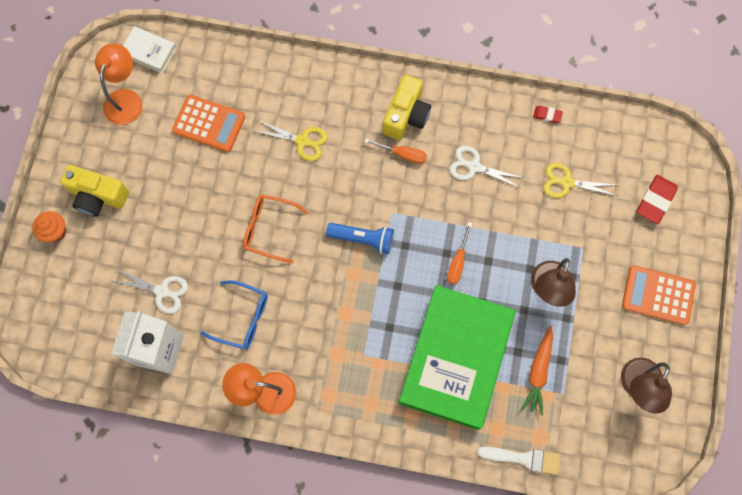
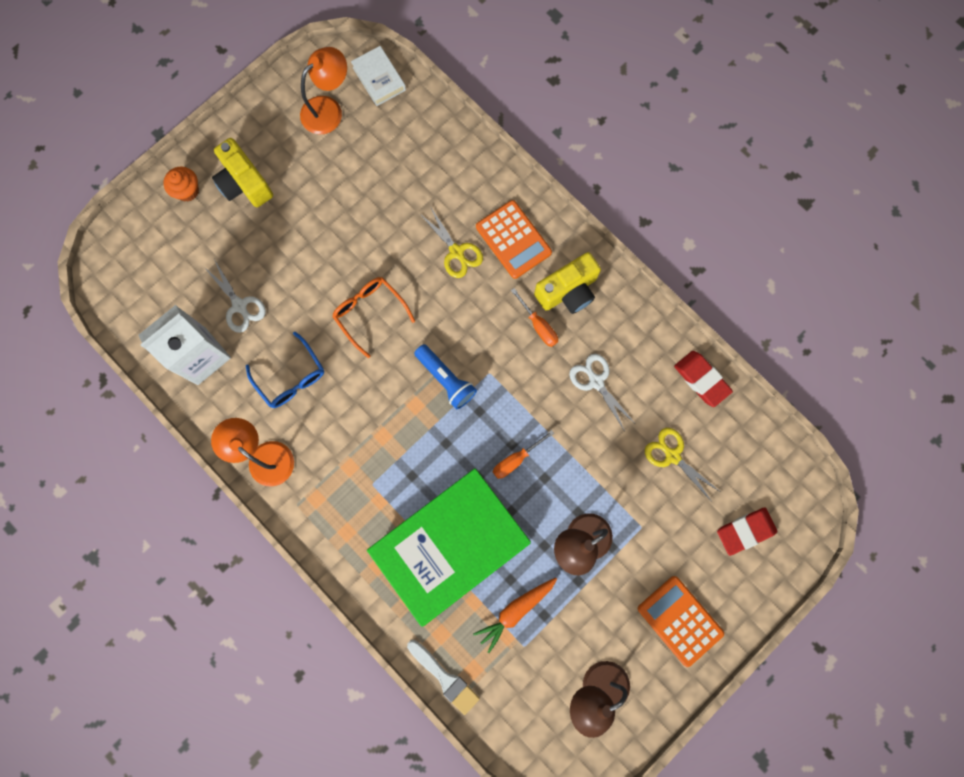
camera: 35 degrees right, 5 degrees up
orange calculator [172,95,245,152] -> orange calculator moved to [476,200,552,279]
red eraser [533,106,563,123] -> red eraser [674,351,733,407], size x1.84

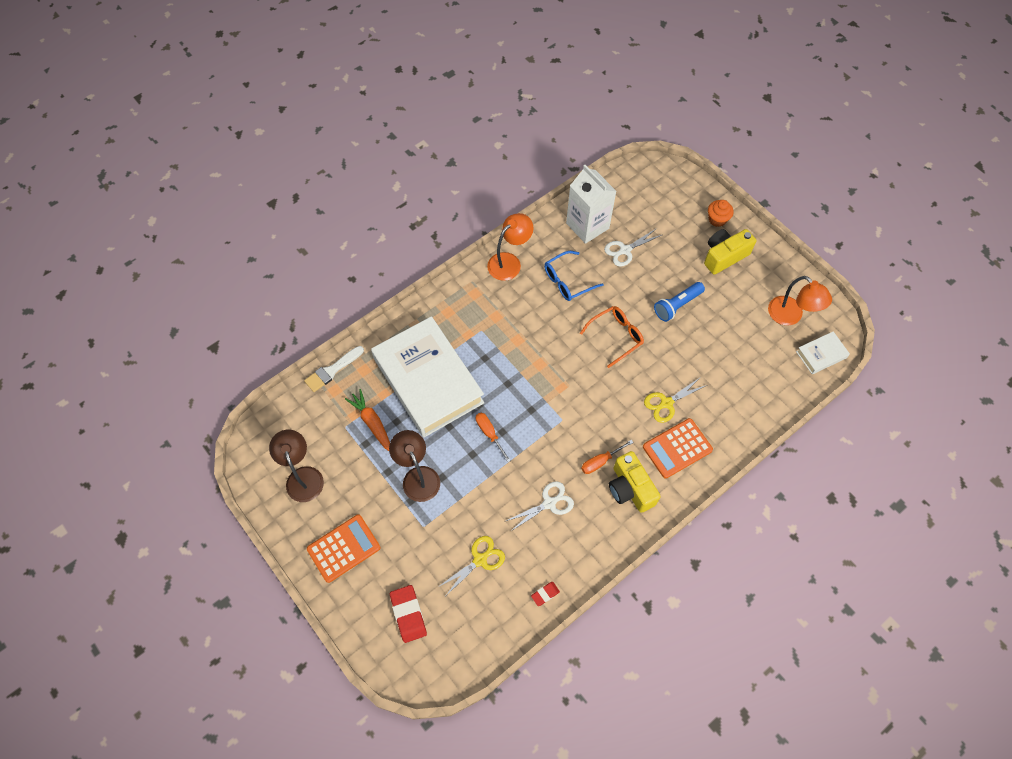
camera: 95 degrees right, 15 degrees down
green book [367,468,531,627] -> white book [371,316,484,437]
blue flashlight [414,344,477,409] -> blue flashlight moved to [654,282,705,322]
red eraser [674,351,733,407] -> red eraser [531,582,560,606], size x0.54

